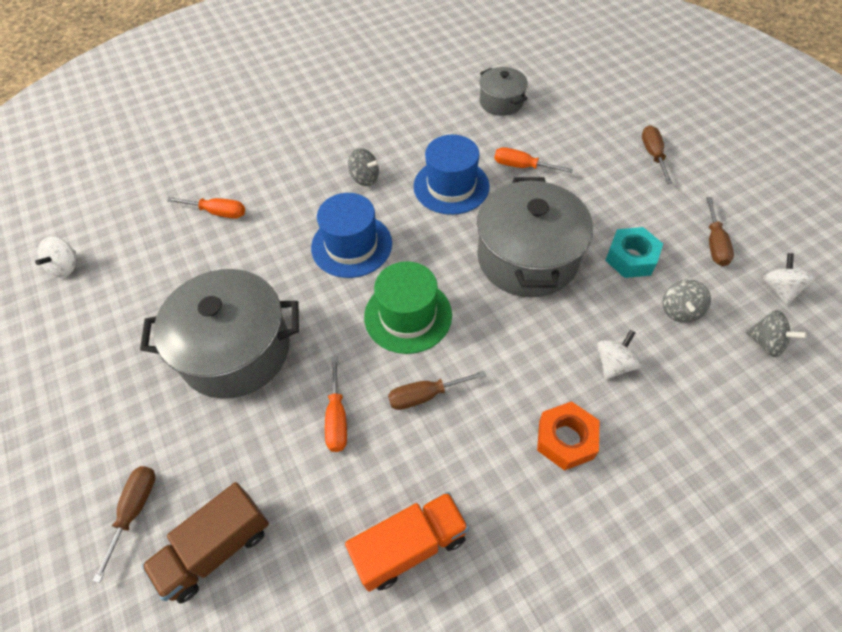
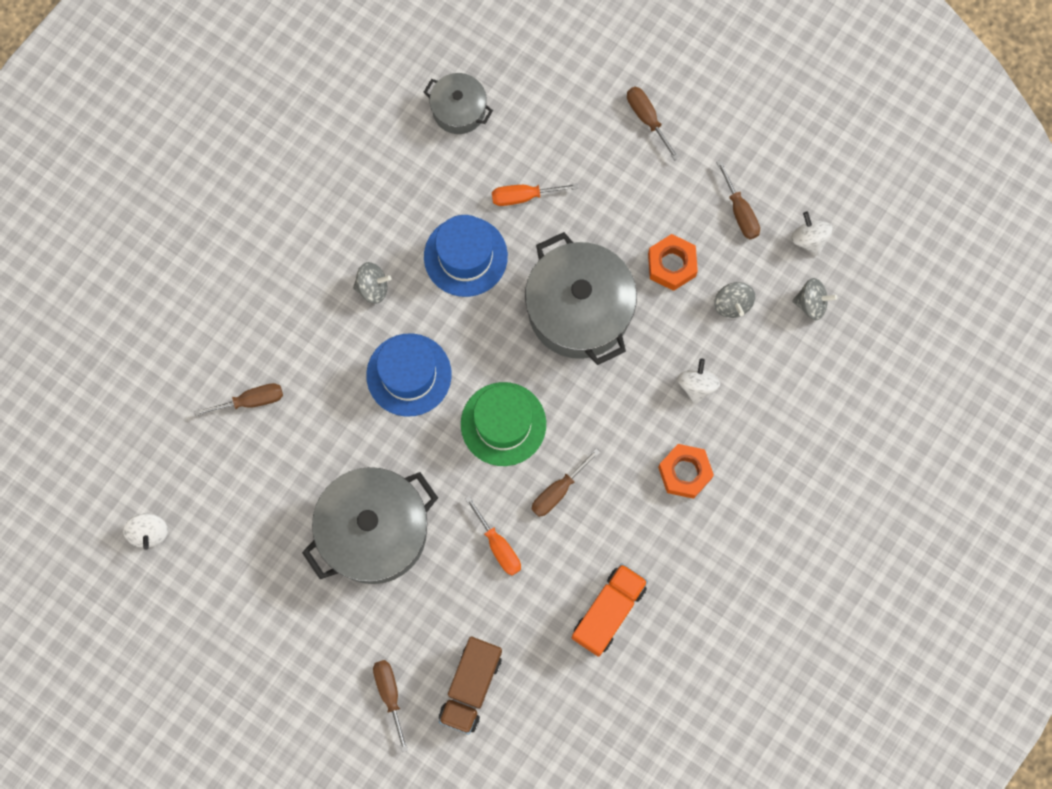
camera: 30 degrees left, 20 degrees up
orange screwdriver [167,197,245,219] -> brown screwdriver [194,383,283,416]
turquoise nut [605,227,663,278] -> orange nut [648,234,698,291]

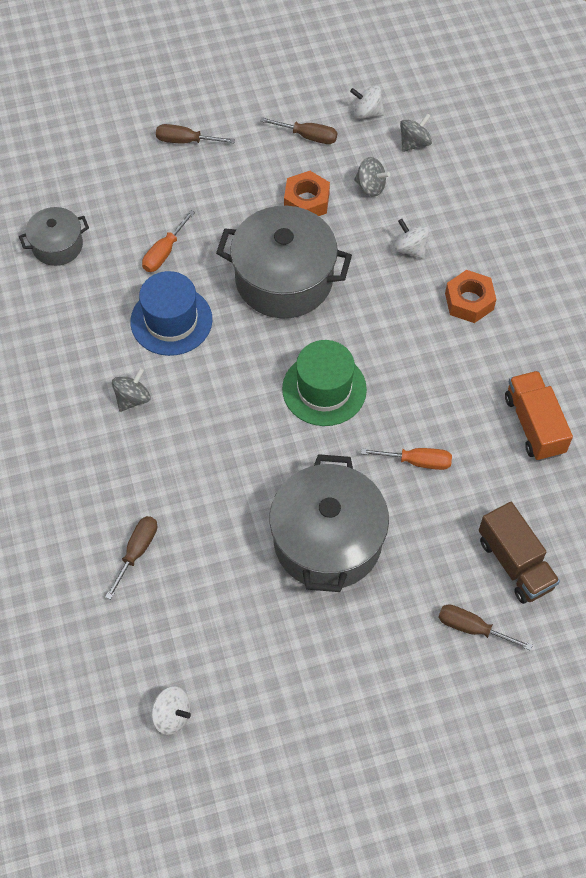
camera: 50 degrees left, 15 degrees down
blue hat [366,333,452,417] -> none
brown screwdriver [532,448,600,517] -> none

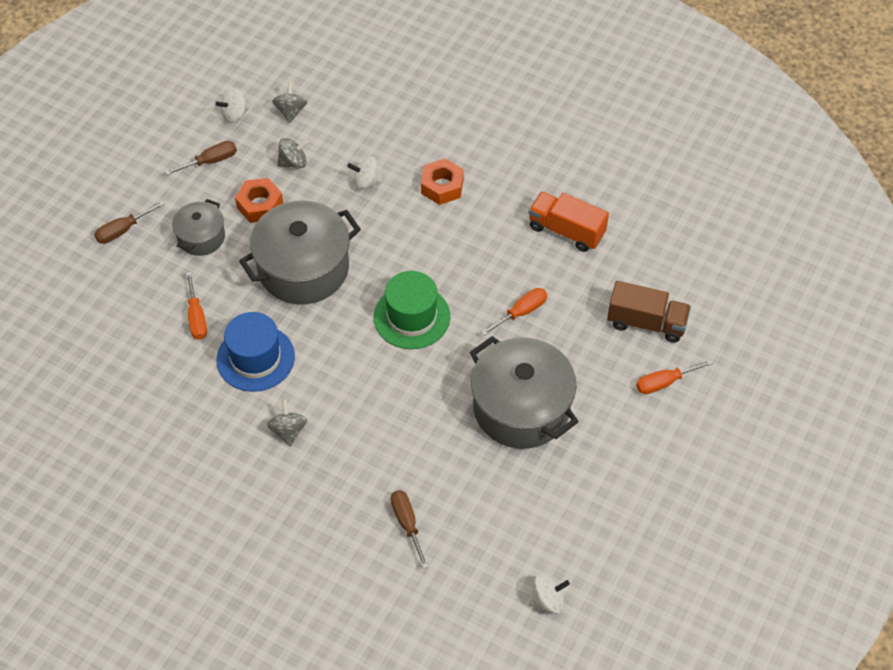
camera: 45 degrees left, 5 degrees down
grey pot [19,207,89,266] -> grey pot moved to [172,199,225,256]
brown screwdriver [438,604,533,651] -> orange screwdriver [636,359,713,394]

